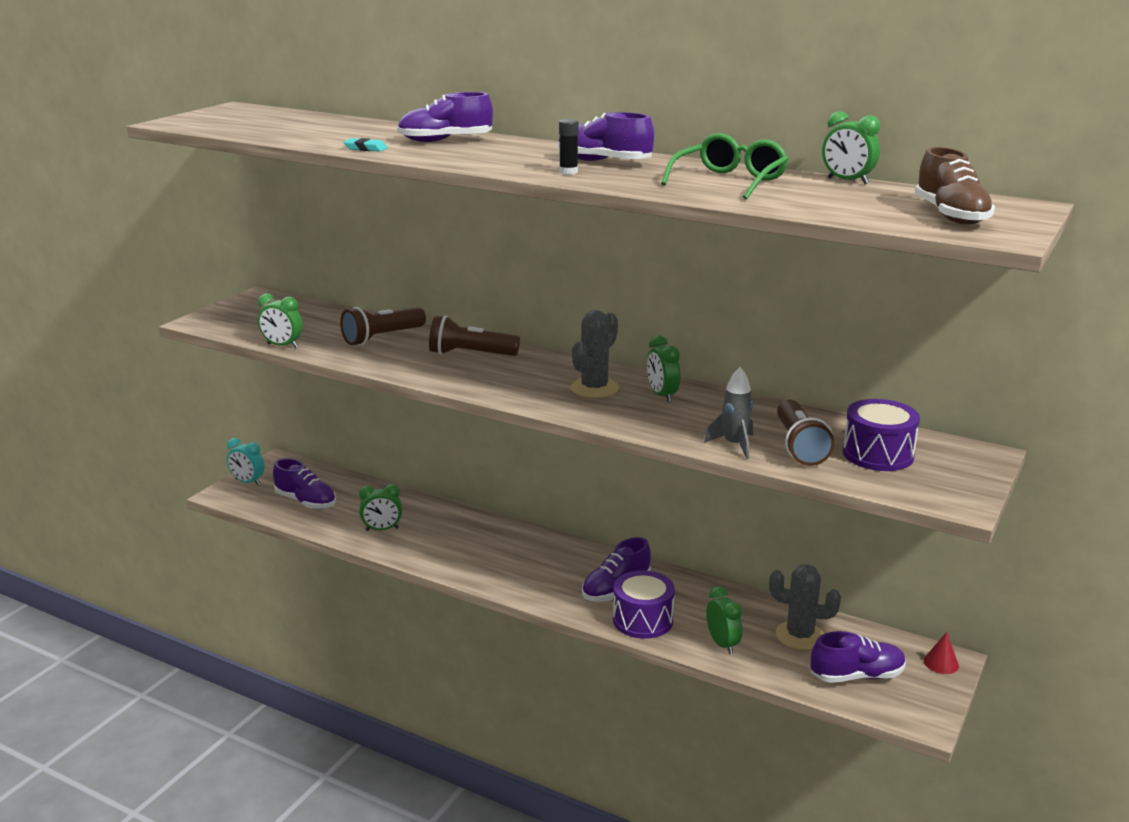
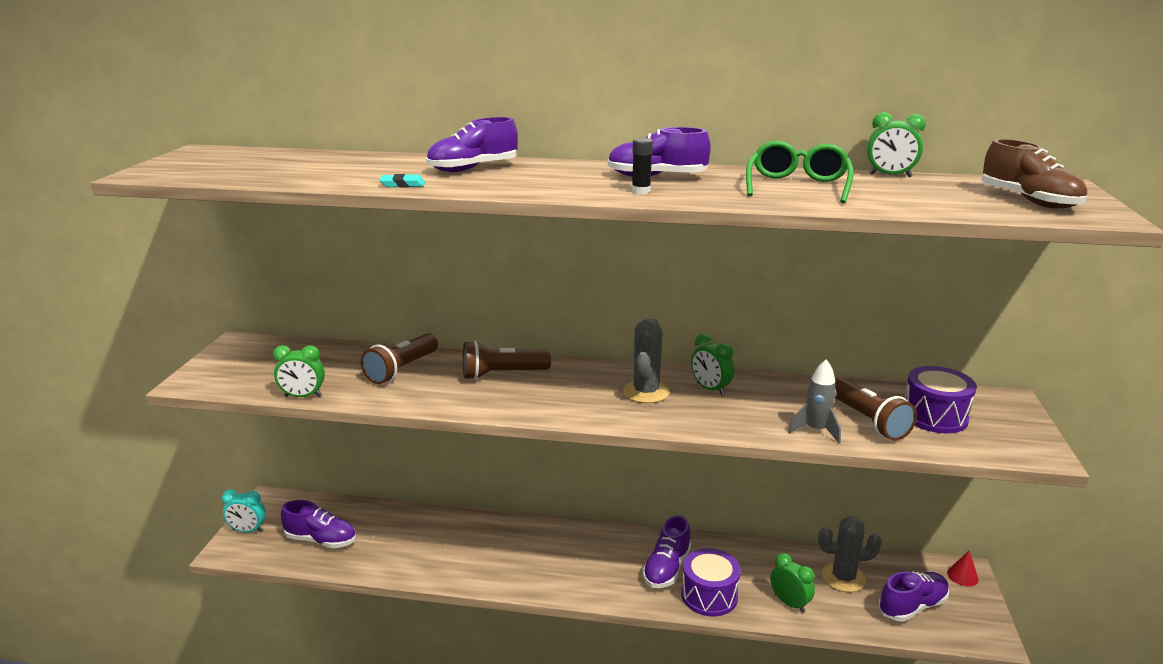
camera: 20 degrees left, 0 degrees up
green clock [359,484,402,531] -> none

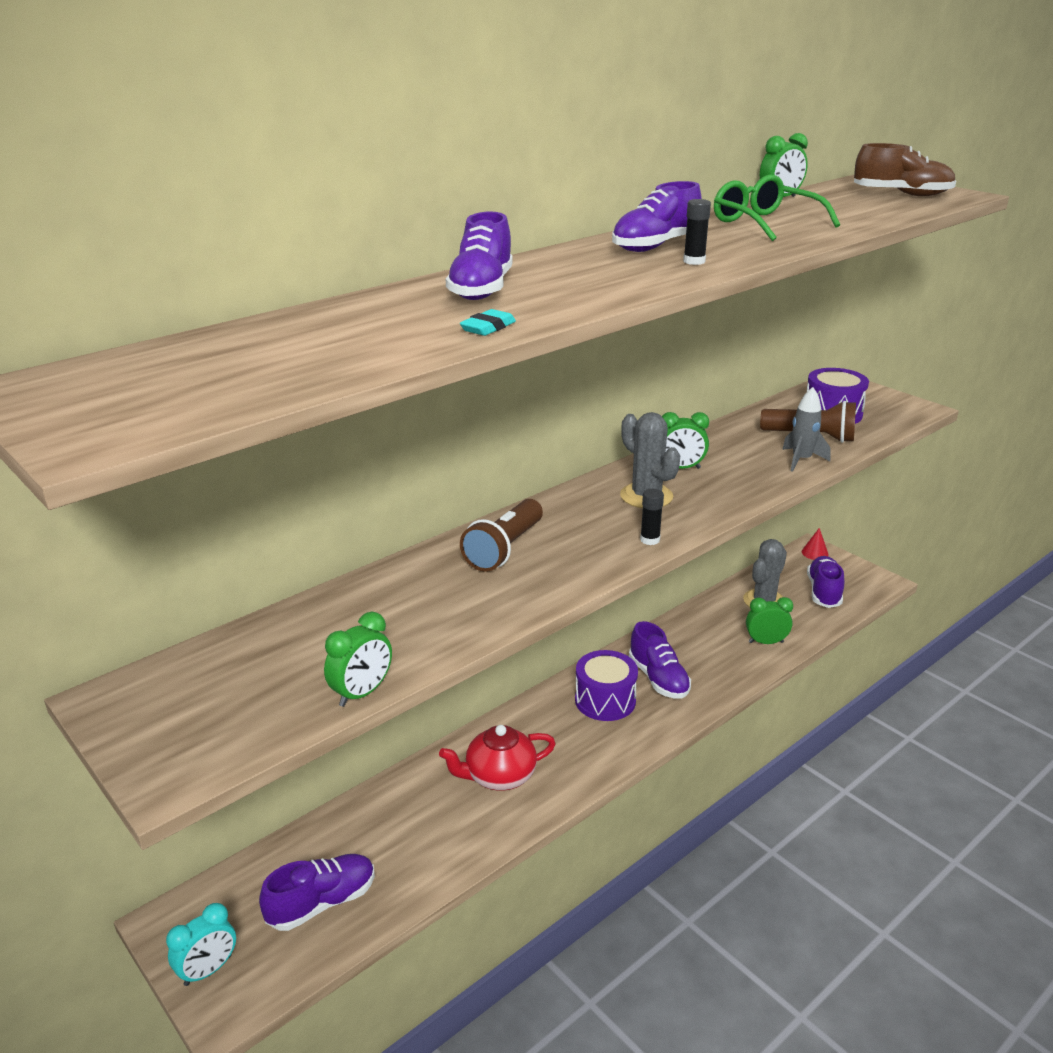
camera: 50 degrees left, 5 degrees up
brown flashlight [361,333,438,384] -> none
purple drum [681,548,741,616] -> purple drum moved to [575,650,638,721]
none -> red teapot [439,725,556,791]
none -> black glue stick [640,489,664,545]

